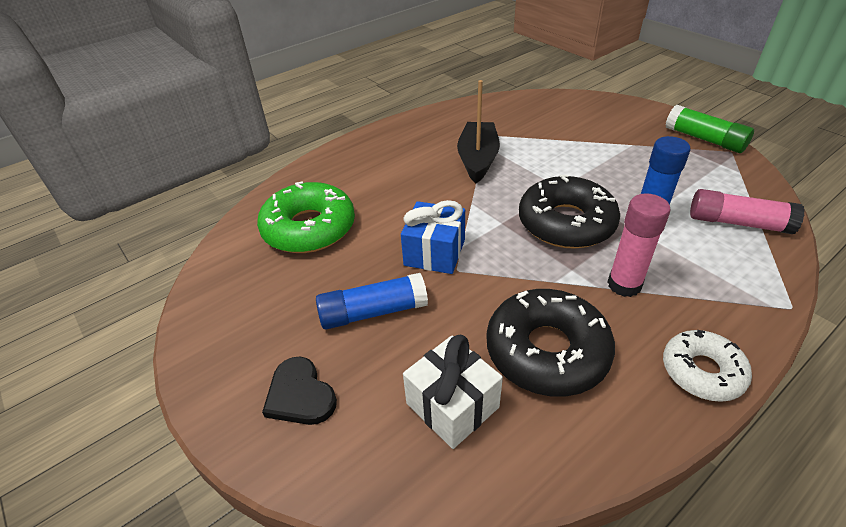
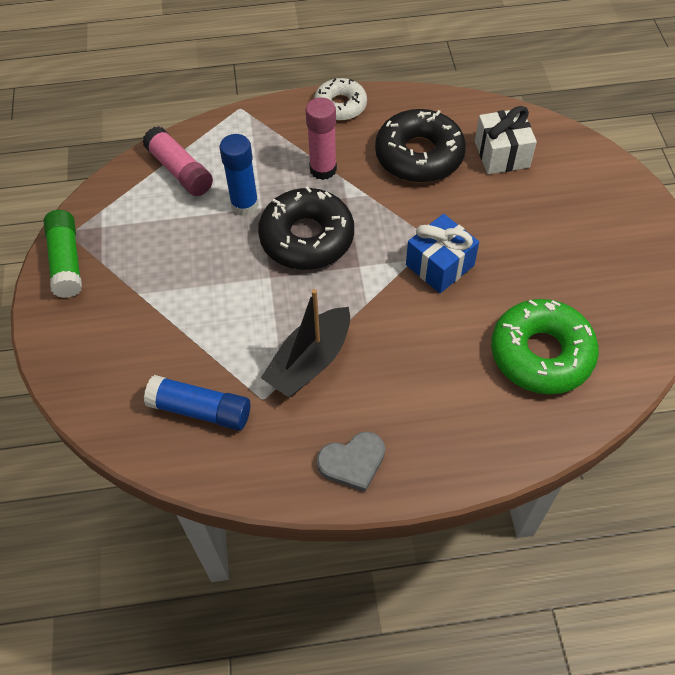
camera: 150 degrees left, 15 degrees up
black heart [262,357,337,425] -> none
blue glue stick [316,273,428,330] -> blue glue stick moved to [144,375,250,431]
none -> grey heart [317,431,385,492]

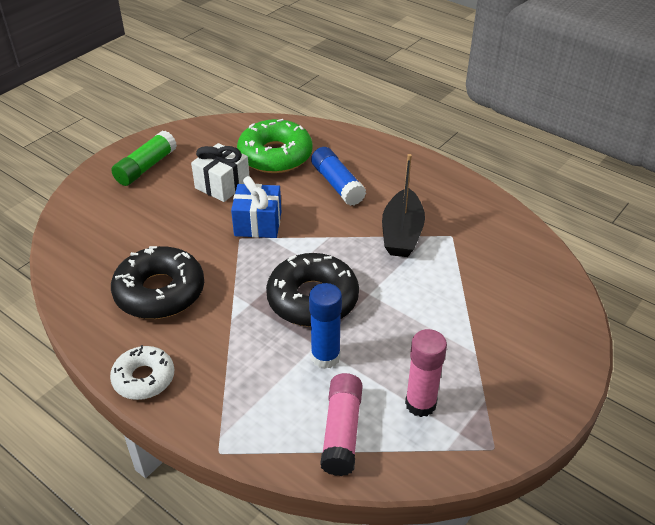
camera: 135 degrees left, 15 degrees down
green glue stick [44,210,82,298] -> green glue stick moved to [111,130,177,186]
blue glue stick [144,375,250,431] -> blue glue stick moved to [311,147,366,206]
black boat [261,289,350,398] -> black boat turned 105 degrees clockwise [382,154,425,257]
pink glue stick [306,97,337,180] -> pink glue stick moved to [405,329,447,417]
grey heart [317,431,385,492] -> none
white gift [475,106,537,174] -> white gift moved to [191,143,249,202]

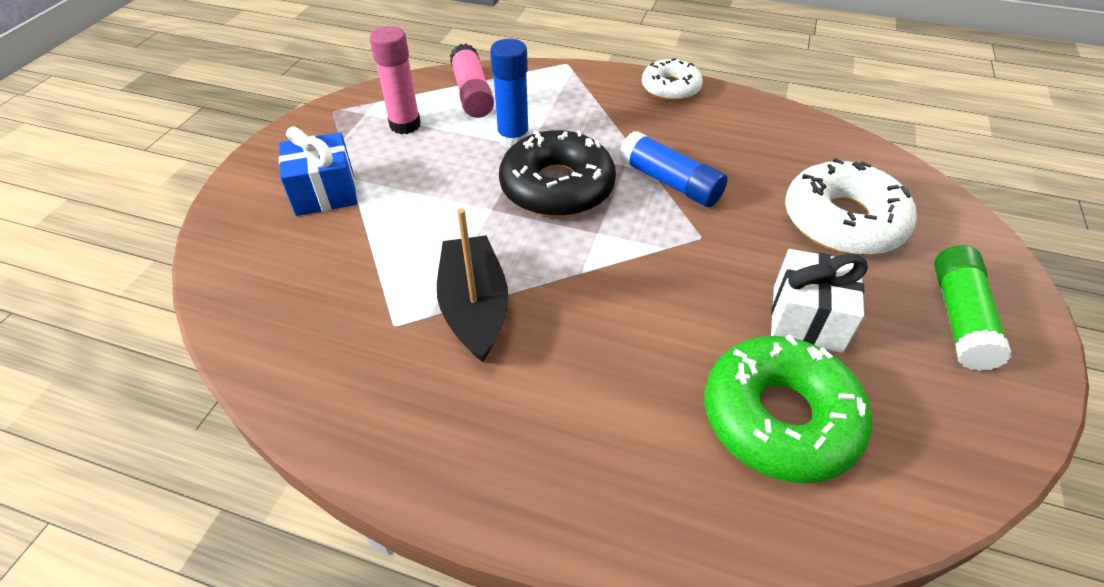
camera: 160 degrees right, 5 degrees up
black donut [111,246,204,319] -> none
blue gift [231,176,281,238] -> blue gift moved to [279,126,357,216]
blue glue stick [311,147,366,206] -> blue glue stick moved to [619,131,728,207]
none -> white donut [785,158,917,255]

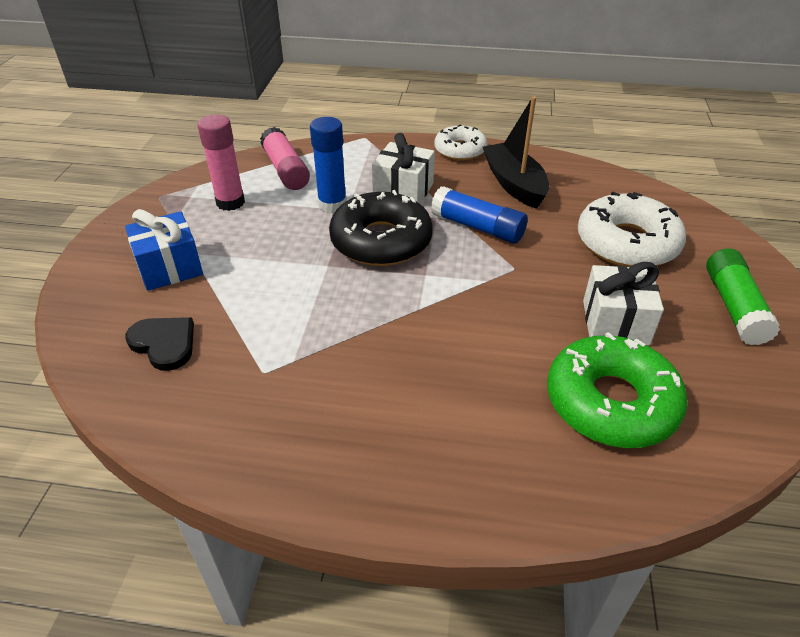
camera: 10 degrees left, 5 degrees down
black boat [437,208,508,362] -> black boat moved to [483,96,549,209]
none -> black heart [125,317,194,371]
none -> white gift [372,133,435,204]

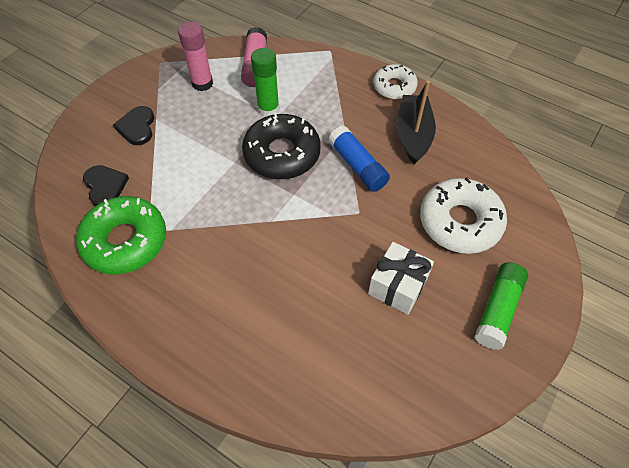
camera: 25 degrees right, 15 degrees up
blue gift [125,209,203,291] -> black heart [113,106,154,145]
blue glue stick [310,117,347,213] -> green glue stick [251,48,280,117]
white gift [372,133,435,204] -> none
green donut [547,332,688,448] -> green donut moved to [76,196,166,275]

